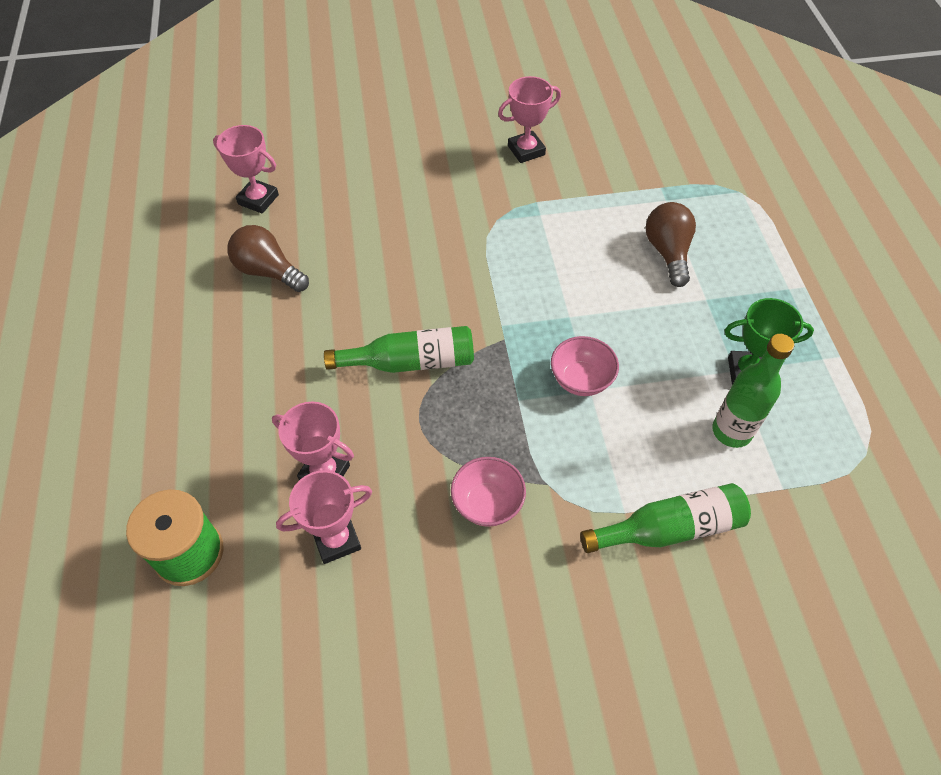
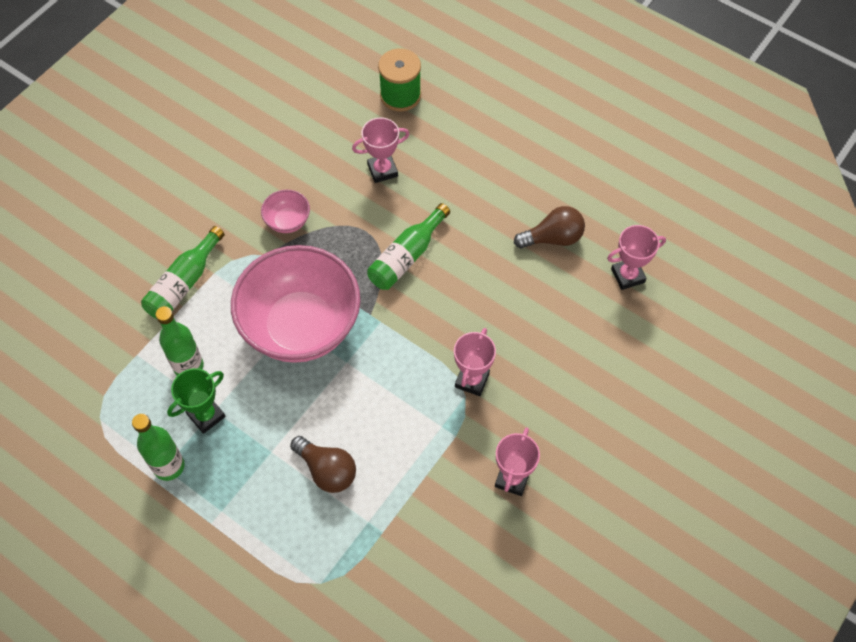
camera: 135 degrees right, 5 degrees up
pink trophy [276,470,372,564] -> pink trophy moved to [454,328,496,396]
pink bowl [551,336,619,396] -> pink bowl [231,245,361,363], size x2.44
none -> green bottle [132,414,185,481]

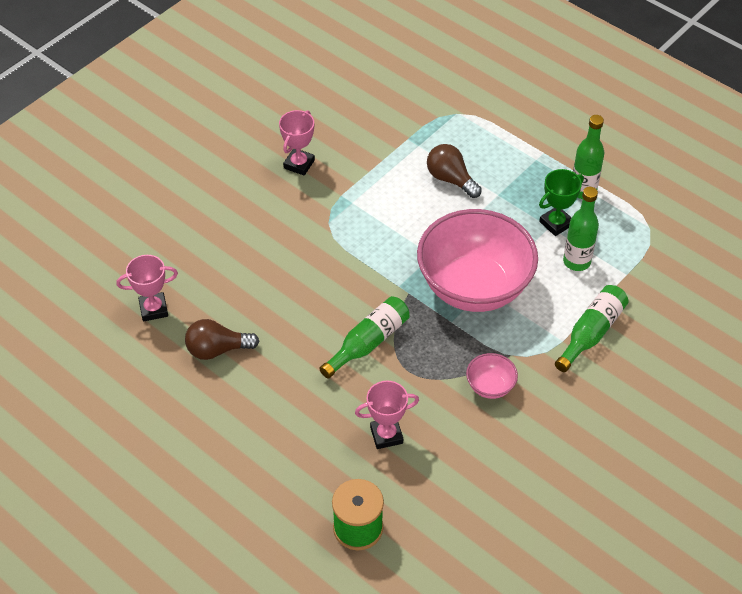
camera: 175 degrees left, 10 degrees down
pink trophy [454,328,496,396] -> none

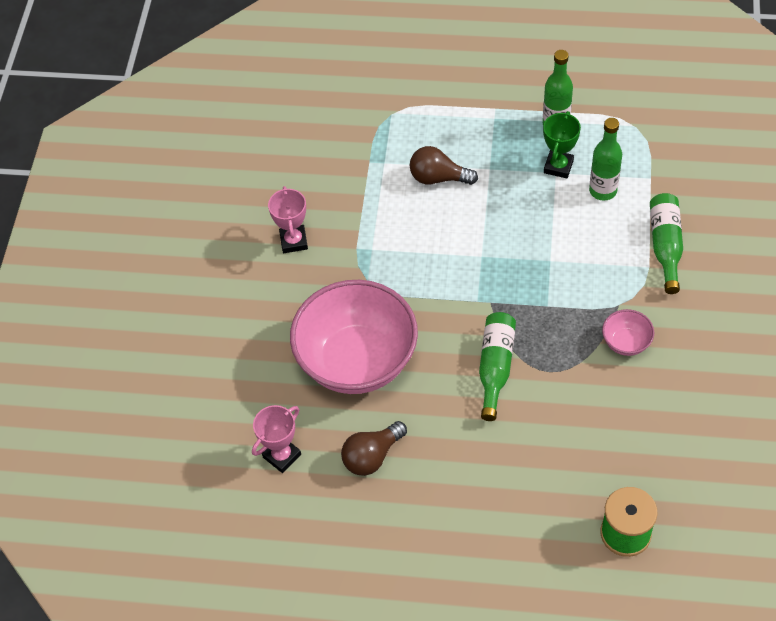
camera: 30 degrees left, 5 degrees up
pink trophy [355,381,419,449] -> none
pink bowl [417,209,538,312] -> pink bowl moved to [290,280,418,394]

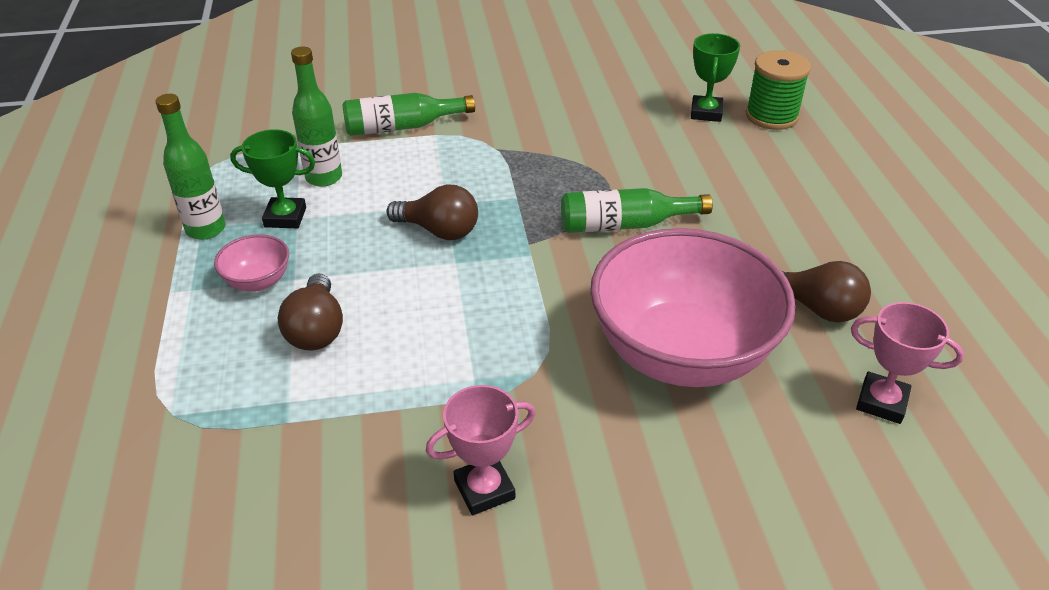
camera: 110 degrees left, 15 degrees down
pink bowl [602,309,654,356] -> pink bowl moved to [214,234,289,291]
none -> brown light bulb [386,185,478,240]
none -> green trophy [691,33,740,122]

